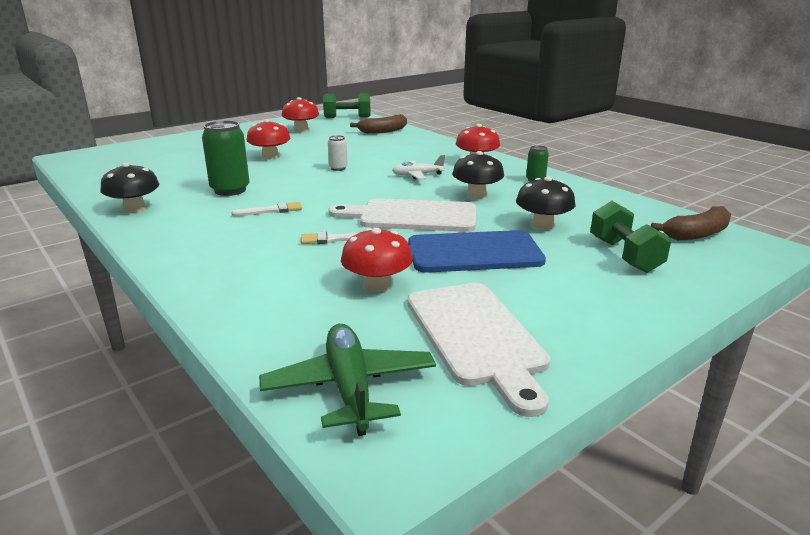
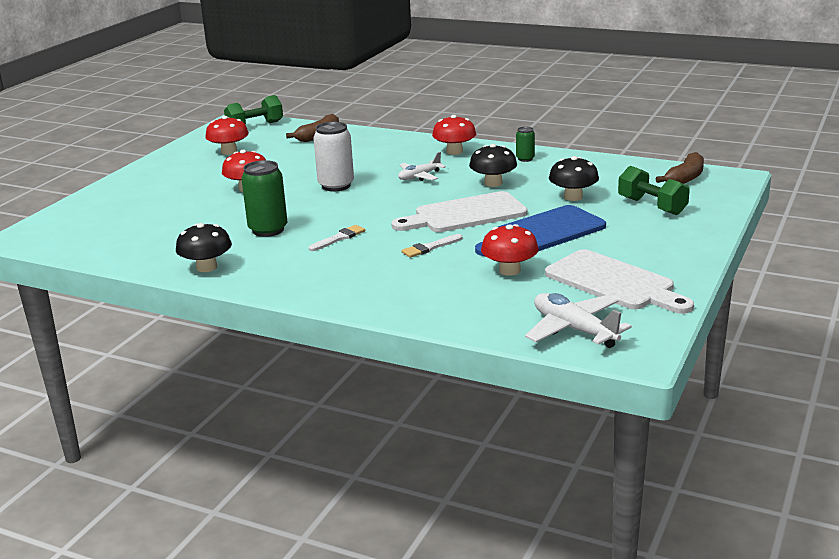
camera: 25 degrees left, 0 degrees up
green plane [259,324,436,436] -> white plane [525,293,632,348]
white can [328,135,348,171] -> white can [313,122,354,191], size x1.89

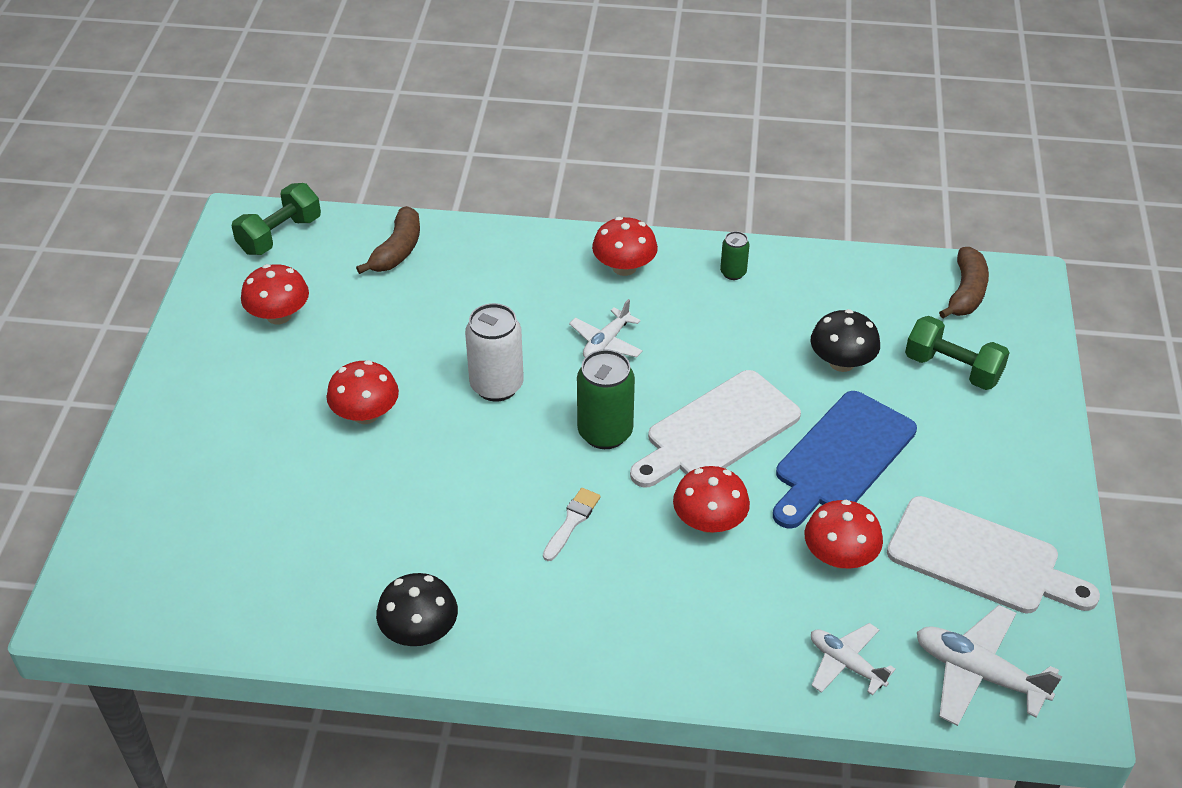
camera: 20 degrees left, 20 degrees up
green can [241,160,288,237] -> green can moved to [577,349,635,449]
white brush [401,234,463,258] -> red mushroom [673,466,750,533]
black mushroom [469,144,517,187] -> none
none -> white plane [811,623,896,695]

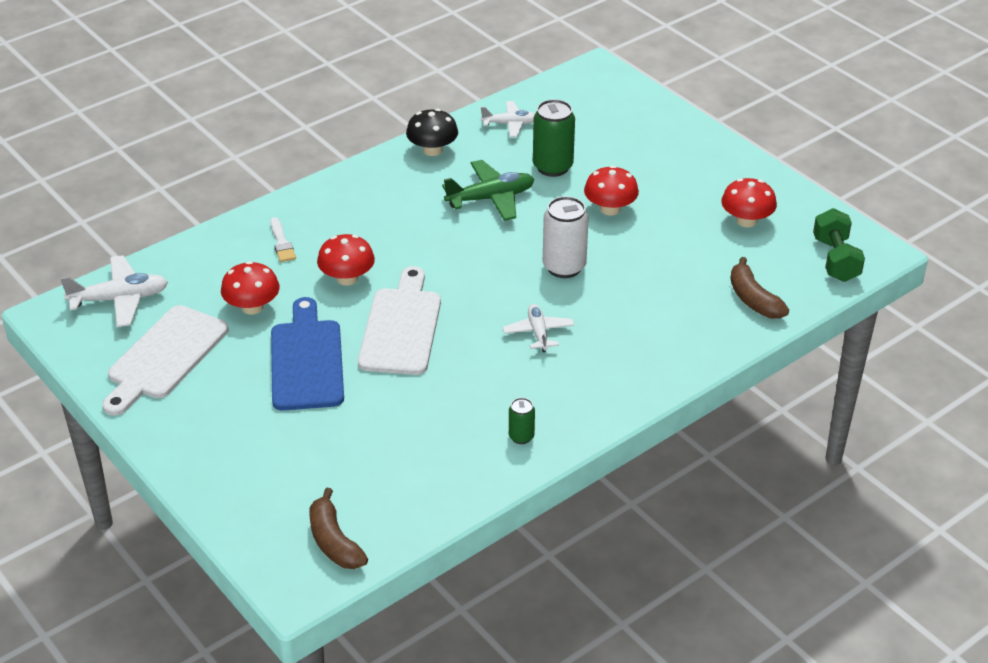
camera: 135 degrees right, 5 degrees down
white brush [543,488,601,561] -> white brush moved to [270,217,296,262]
green can [577,349,635,449] -> green can moved to [533,99,575,177]
red mushroom [592,217,658,276] -> none
black mushroom [810,309,880,372] -> none
white plane [811,623,896,695] -> white plane moved to [481,101,535,137]
white cutting board [887,496,1100,614] -> white cutting board turned 45 degrees counterclockwise [102,305,229,416]
green dumbbell [905,316,1010,390] -> none
none -> green plane [442,160,534,221]

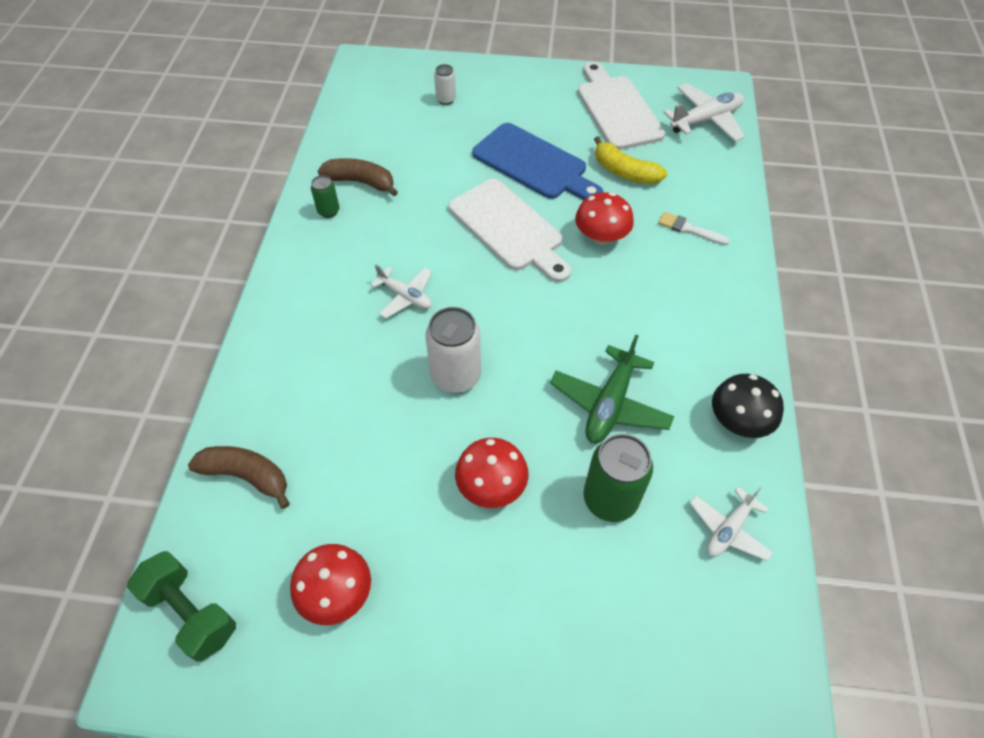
camera: 135 degrees right, 15 degrees up
white plane [60,255,168,327] -> white plane turned 150 degrees counterclockwise [663,83,745,142]
red mushroom [221,261,280,315] -> yellow banana [594,136,667,184]
brown banana [309,488,368,569] -> brown banana moved to [318,158,398,196]
none -> white can [434,64,456,105]

